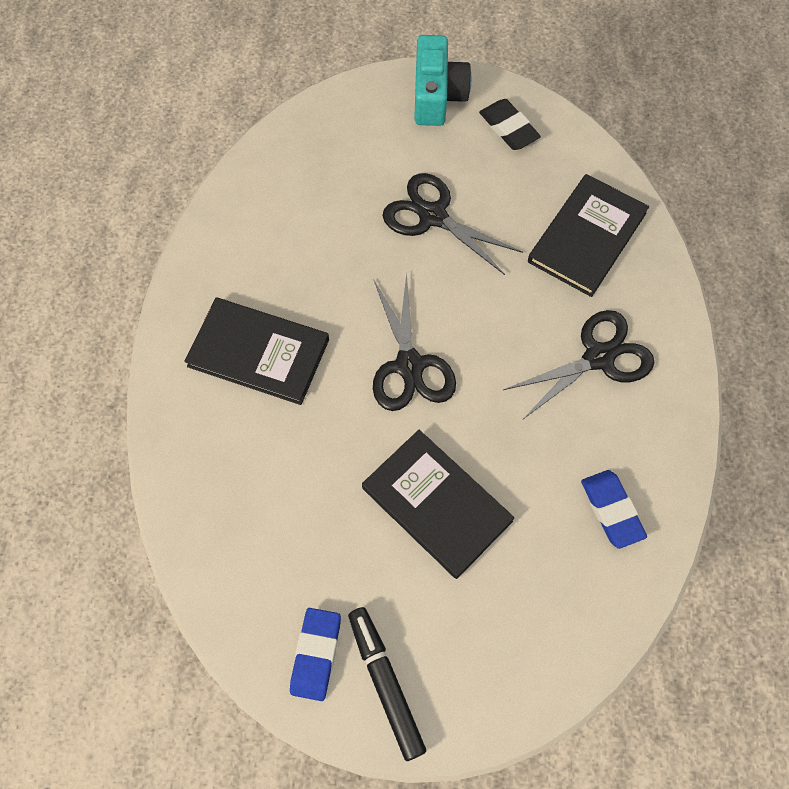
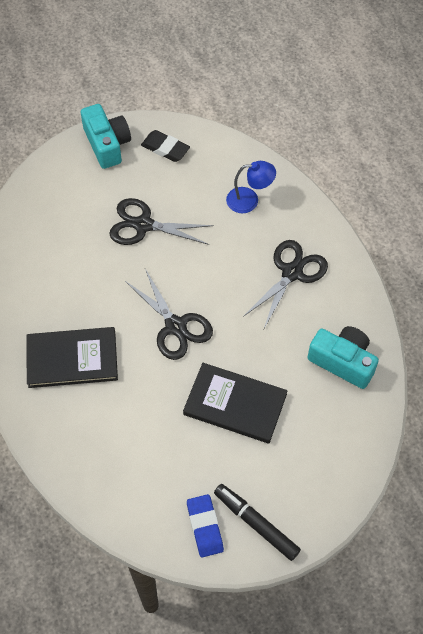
camera: 25 degrees left, 5 degrees down
black book [528,174,649,297] -> blue lamp [226,161,276,213]
blue eraser [581,470,647,549] -> turquoise camera [307,326,379,389]

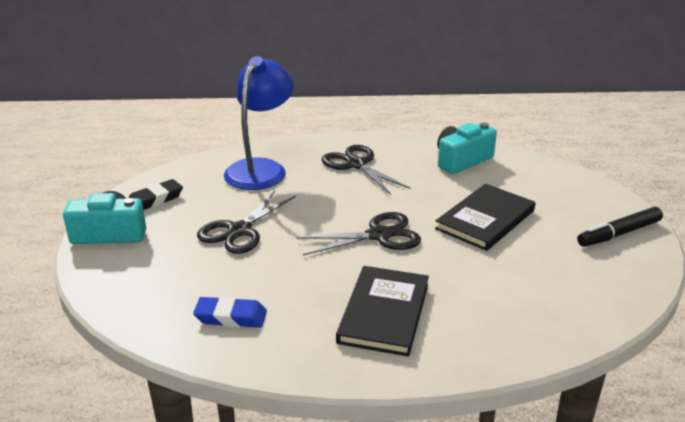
camera: 70 degrees left, 30 degrees down
blue eraser [187,494,224,557] -> blue eraser moved to [193,296,267,328]
blue lamp [226,161,276,213] -> blue lamp [224,56,294,190], size x1.83

